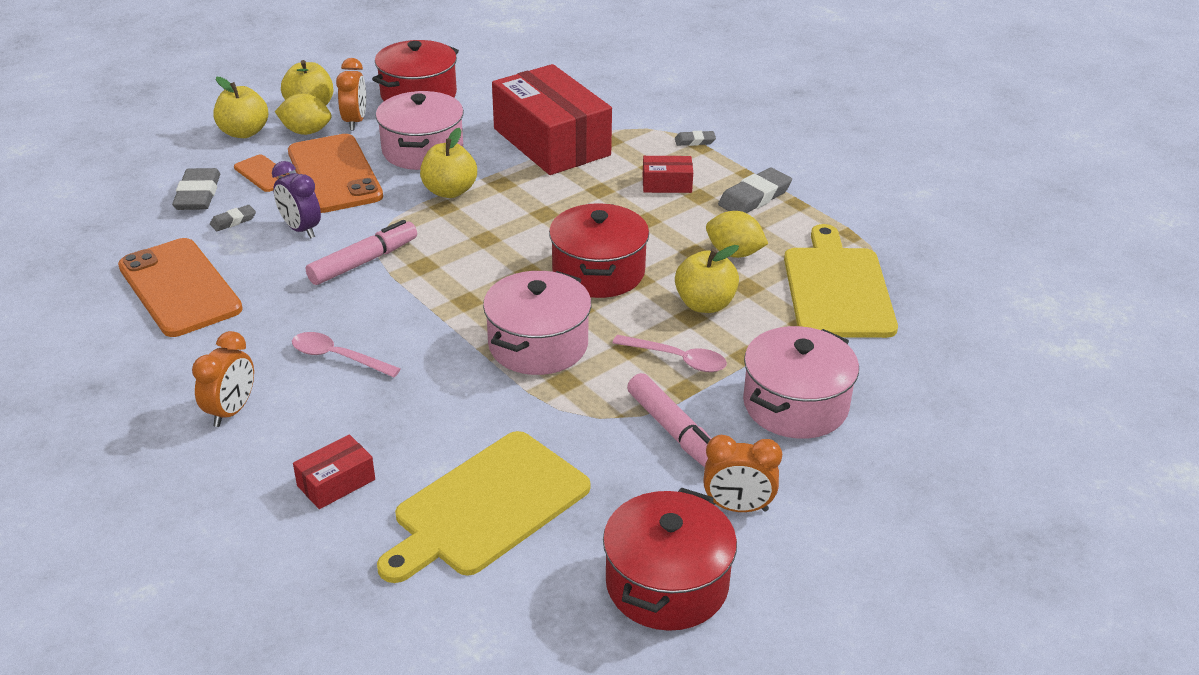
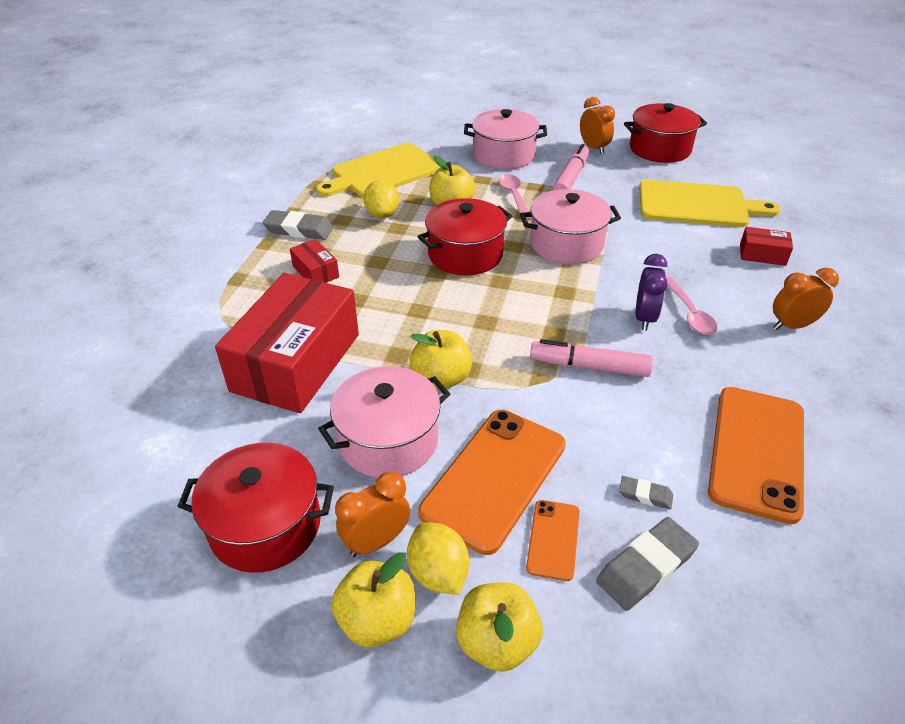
camera: 125 degrees left, 5 degrees up
purple clock [272,161,321,238] -> purple clock moved to [636,254,667,331]
grey eraser [675,131,716,146] -> none

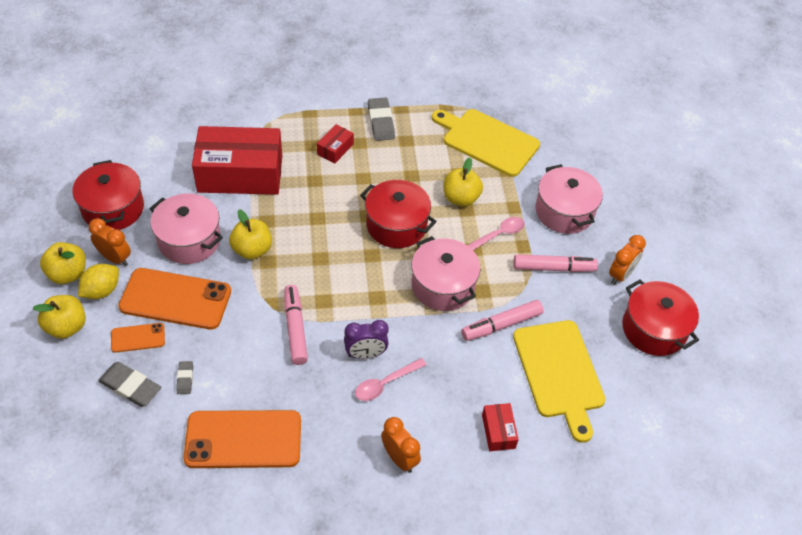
camera: 65 degrees right, 10 degrees up
yellow lemon [363,180,399,218] -> none
none -> pink marker [461,300,544,341]

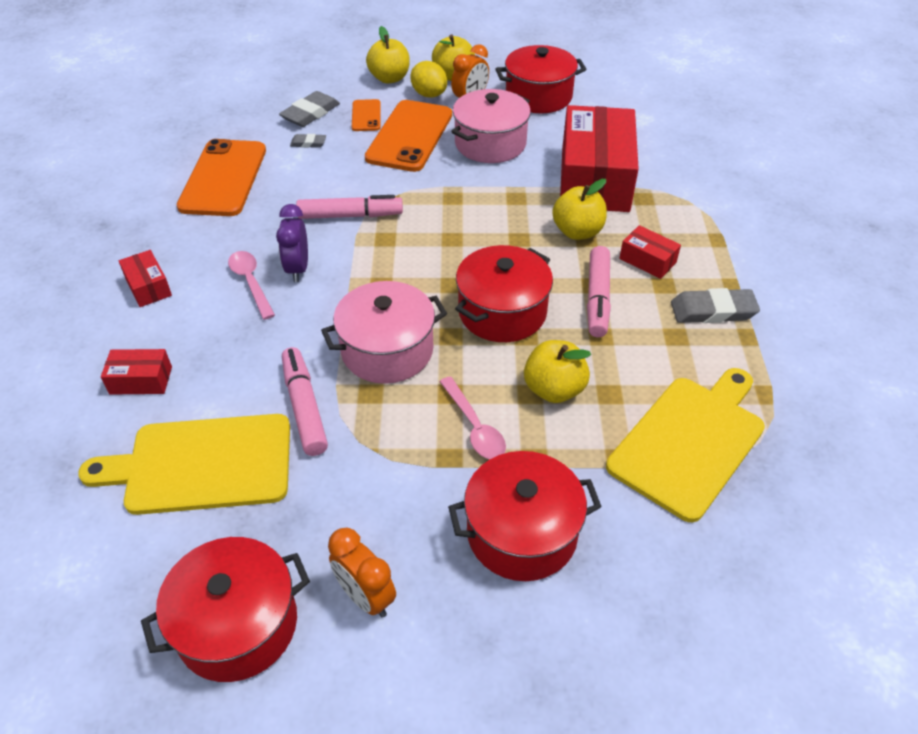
camera: 100 degrees right, 5 degrees down
yellow apple [229,209,272,260] -> yellow apple moved to [552,179,607,240]
orange clock [381,417,421,473] -> red box [119,250,172,307]
pink marker [513,254,598,272] -> pink marker moved to [587,246,611,337]
pink pot [535,164,603,234] -> red pot [448,451,602,581]

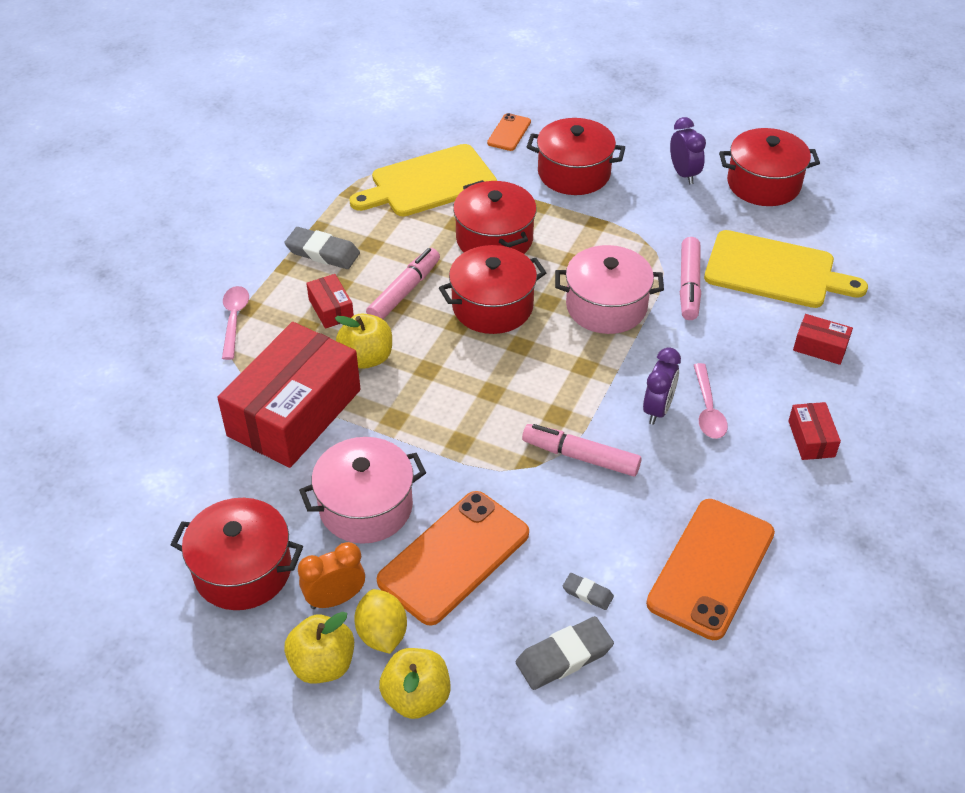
camera: 155 degrees left, 0 degrees up
orange clock [328,527,396,618] -> purple clock [670,117,706,184]
orange phone [352,99,381,131] -> orange phone moved to [487,113,531,151]
pink spoon [439,376,506,459] -> pink spoon moved to [222,286,249,360]
yellow apple [524,340,591,403] -> red pot [453,180,537,254]

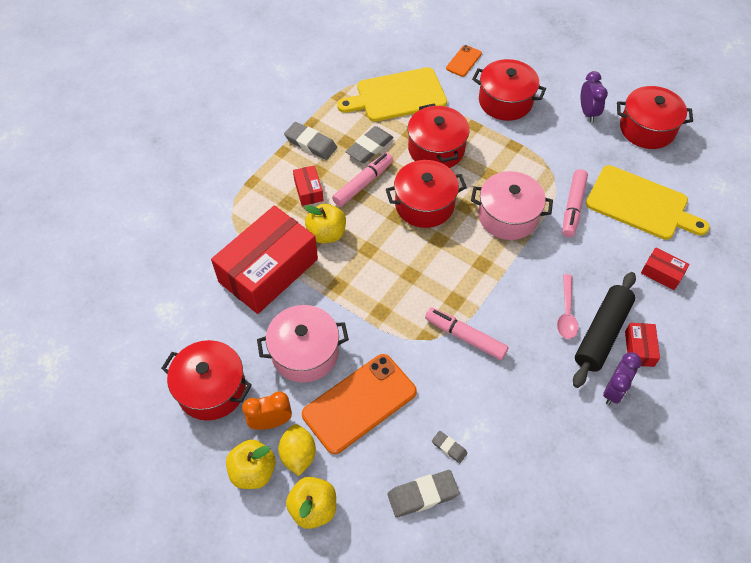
camera: 10 degrees right, 10 degrees up
pink spoon [222,286,249,360] -> none
purple clock [643,347,681,425] -> purple clock moved to [603,352,642,405]
orange phone [646,499,775,640] -> none
none -> grey eraser [345,126,394,163]
none -> black rolling pin [573,272,636,388]

